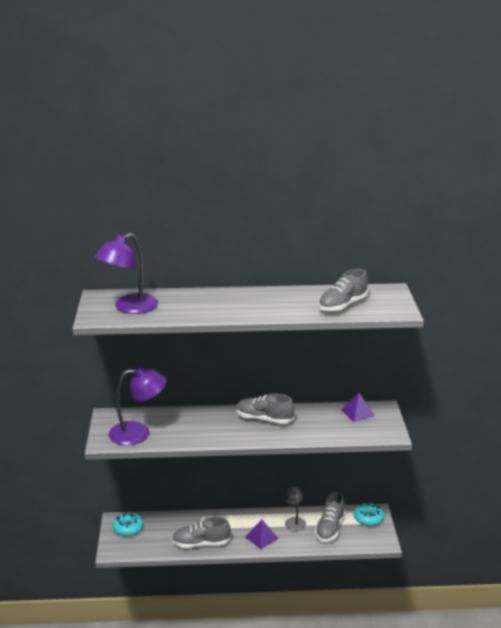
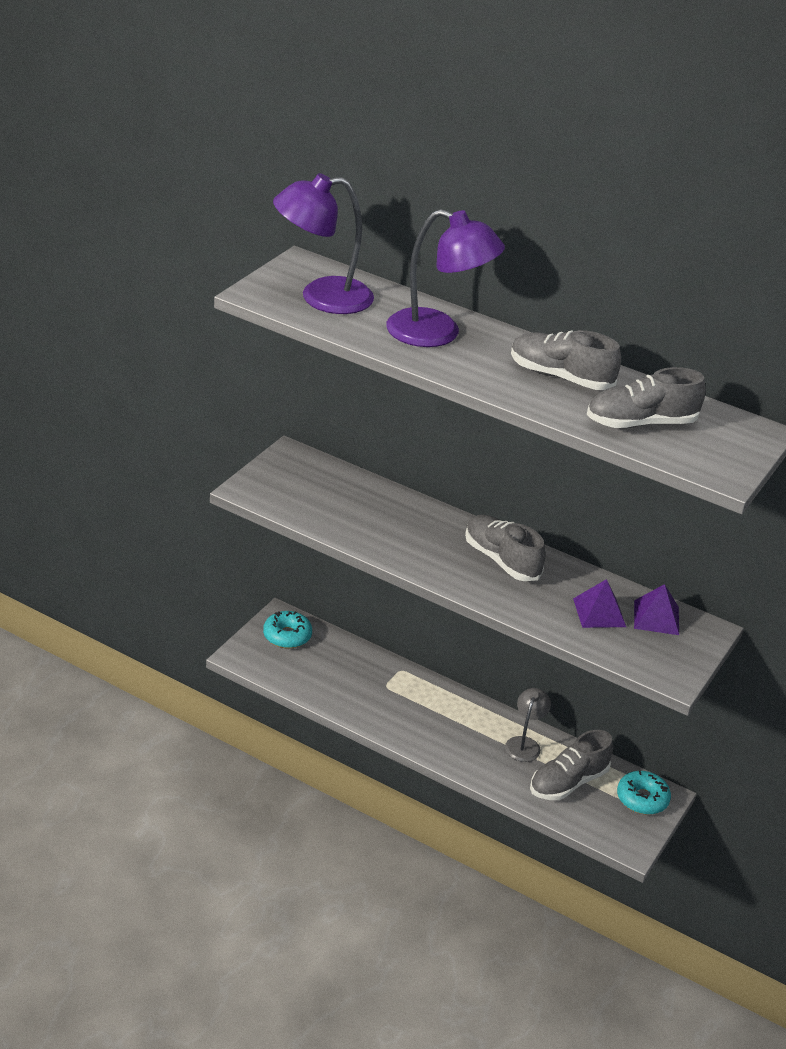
camera: 30 degrees right, 10 degrees up
purple lamp [108,366,166,445] -> purple lamp moved to [386,209,505,347]
grey shoe [172,517,231,548] -> grey shoe moved to [511,330,621,390]
purple pyramid [245,520,279,549] -> purple pyramid moved to [573,579,626,628]

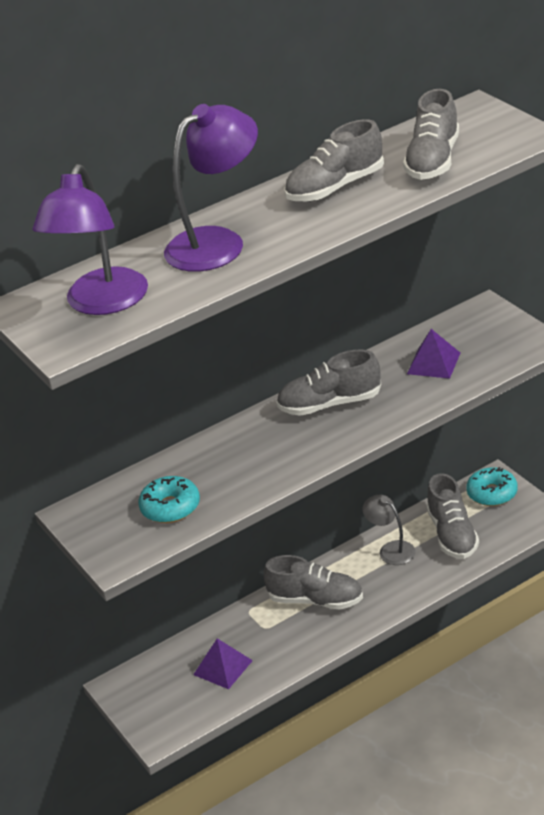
camera: 55 degrees left, 0 degrees up
turquoise donut [263,611,312,649] -> turquoise donut moved to [138,476,200,523]
purple pyramid [634,584,679,635] -> purple pyramid moved to [193,638,253,689]
none -> grey shoe [264,555,363,609]

